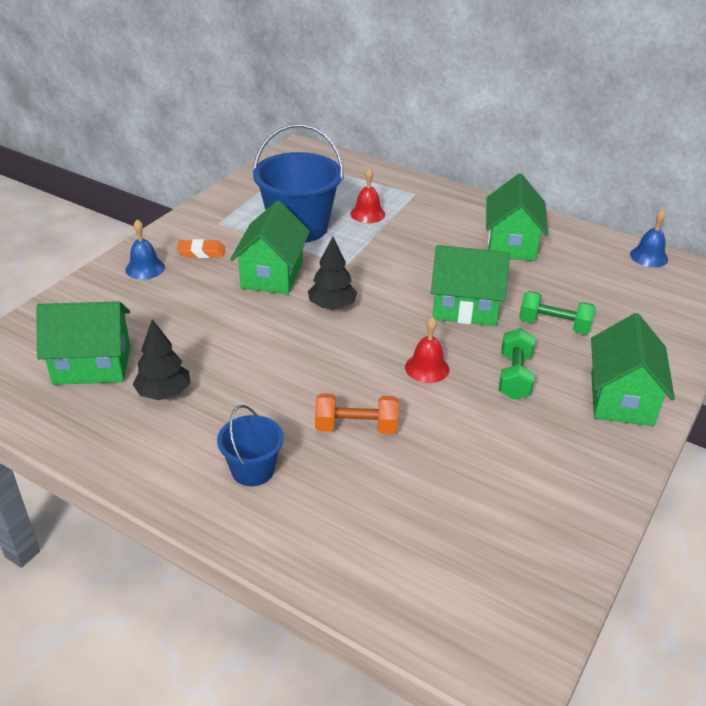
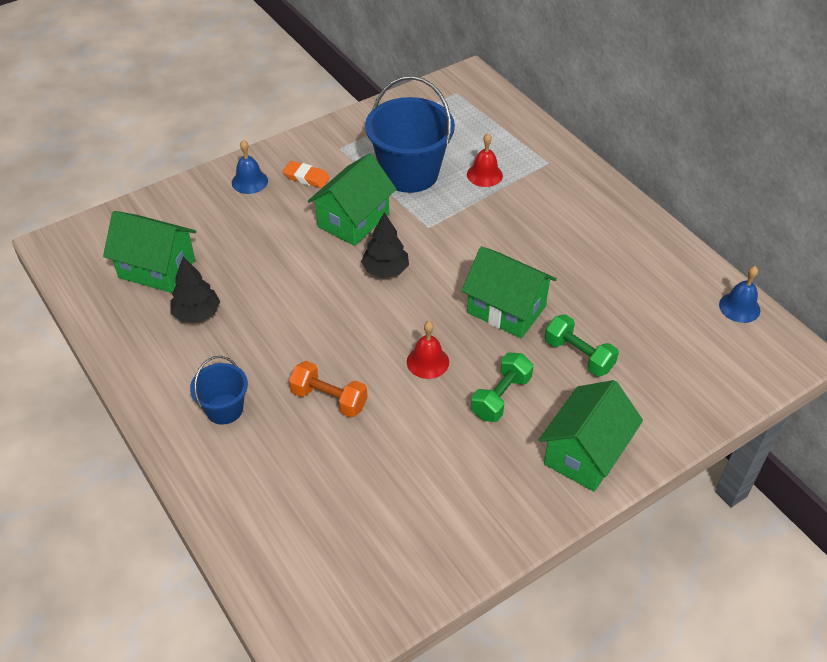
camera: 25 degrees right, 10 degrees up
green house [486,174,548,261] -> none

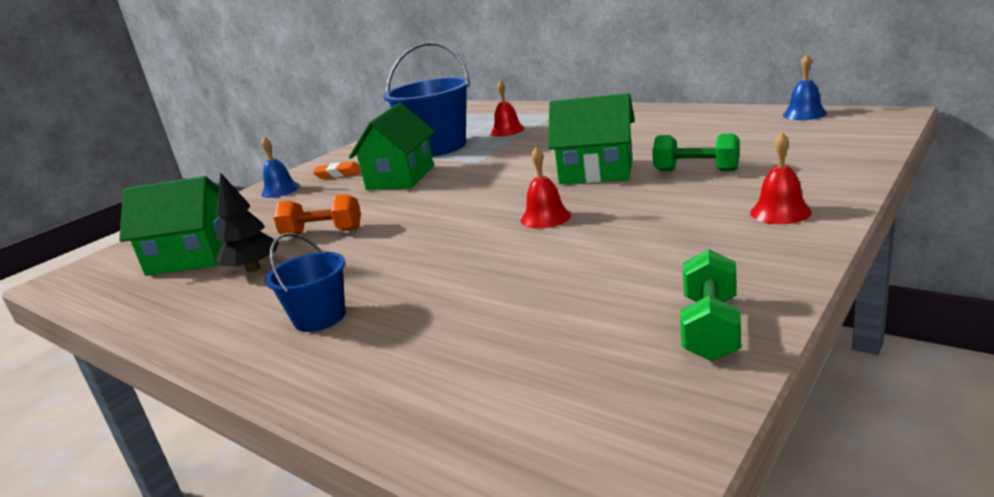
camera: 15 degrees left, 25 degrees down
orange dumbbell [289,361,367,418] -> orange dumbbell moved to [273,194,361,235]
black tree [361,212,409,278] -> none
green dumbbell [471,353,533,422] -> green dumbbell moved to [680,249,741,361]
green house [539,380,643,492] -> red bell [750,132,812,224]

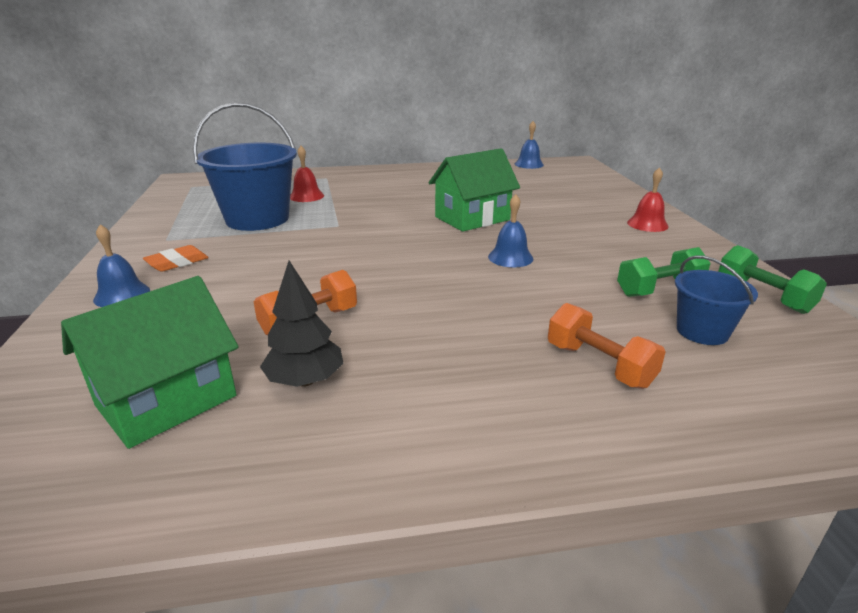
camera: 50 degrees left, 5 degrees up
blue bucket [265,233,345,332] -> blue bucket moved to [675,255,758,345]
green house [349,103,435,190] -> none
red bell [521,147,571,229] -> blue bell [488,194,533,268]
green dumbbell [652,133,740,171] -> green dumbbell moved to [617,247,711,297]
none -> orange dumbbell [548,303,665,389]

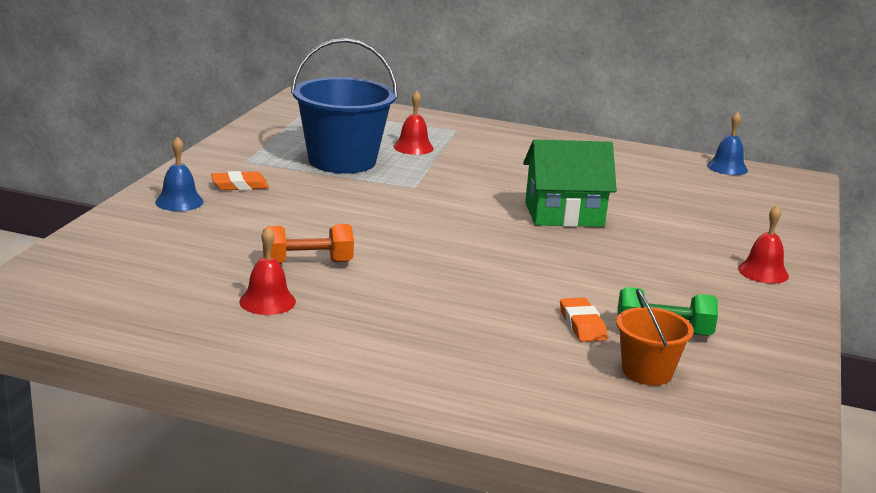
camera: 25 degrees right, 5 degrees down
green house [61,276,238,449] -> none
black tree [260,261,344,387] -> red bell [239,227,296,315]
blue bell [488,194,533,268] -> none
orange dumbbell [548,303,665,389] -> none
blue bucket [675,255,758,345] -> orange bucket [616,289,694,385]
green dumbbell [718,245,827,314] -> none
none -> orange eraser [560,298,607,342]

